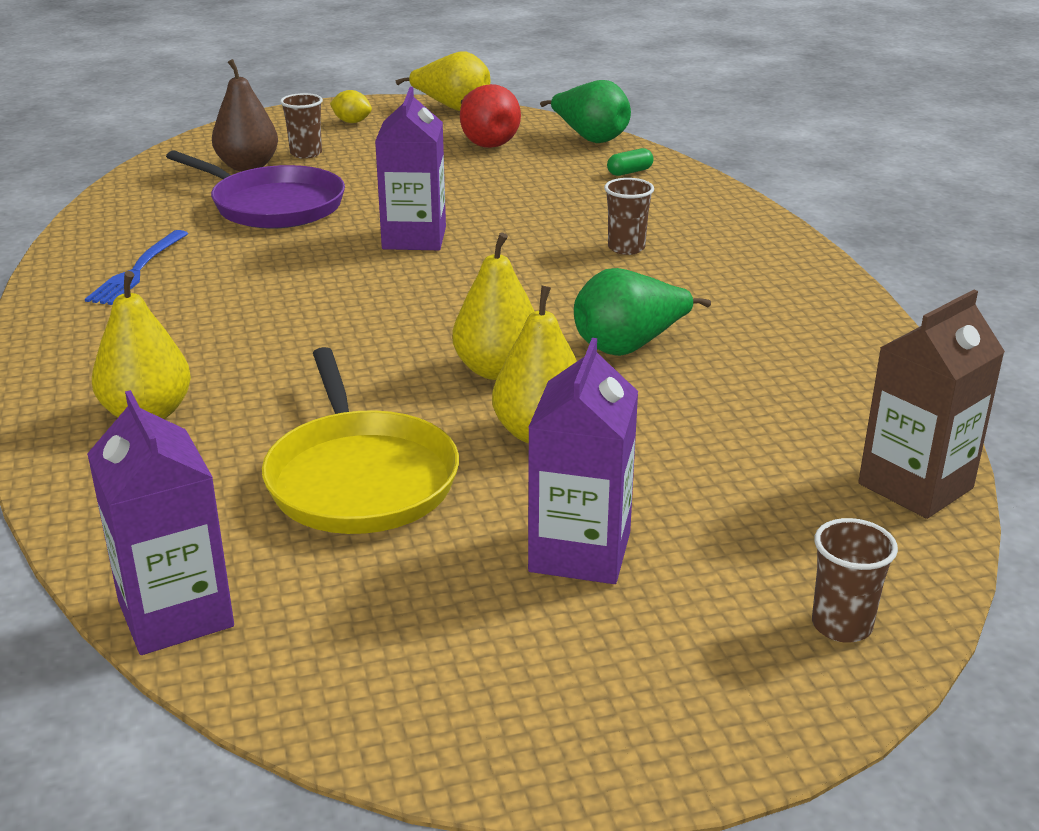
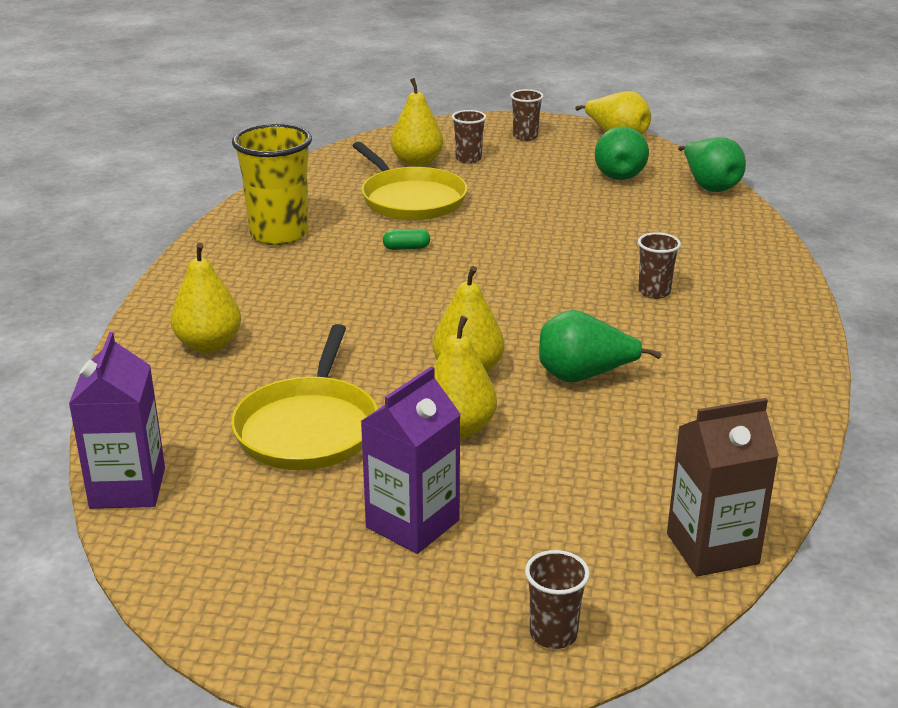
camera: 25 degrees right, 0 degrees up
blue fork [85,230,188,305] -> yellow cup [232,124,312,245]
purple pan [166,150,345,229] -> yellow pan [352,142,468,221]
brown pear [212,59,278,171] -> yellow pear [391,78,443,167]
yellow lemon [330,90,372,123] -> brown cup [510,89,544,141]
purple carton [375,87,446,250] -> none
red pear [460,84,521,148] -> green pear [595,126,649,180]
green capsule [607,148,654,176] -> green capsule moved to [383,229,430,250]

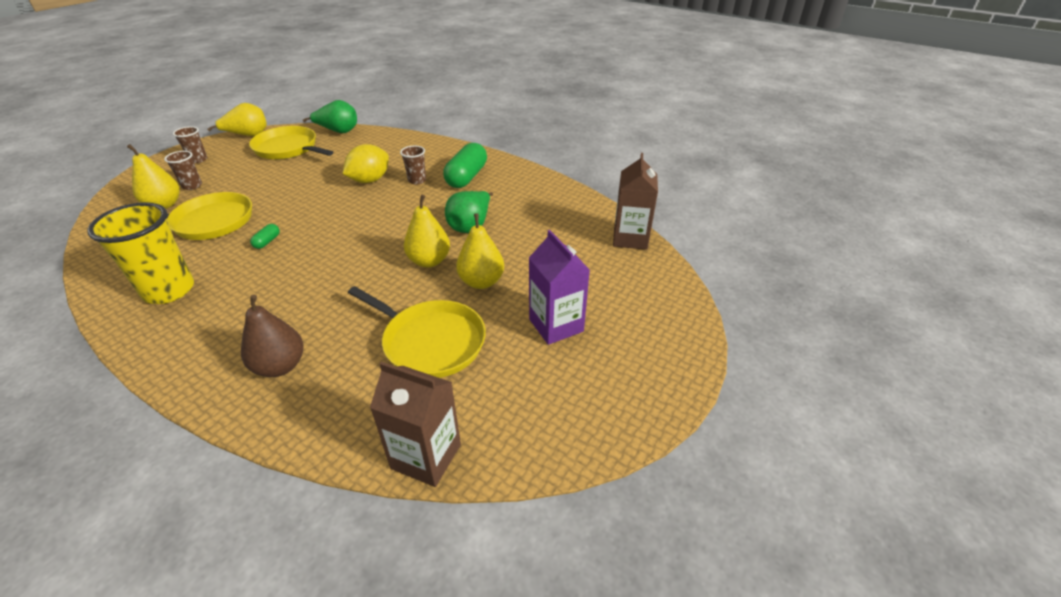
camera: 65 degrees left, 10 degrees up
purple carton [69,332,165,509] -> brown carton [370,362,461,487]
yellow pear [171,243,241,353] -> brown pear [241,295,304,377]
brown cup [525,550,590,649] -> none
green pear [595,126,649,180] -> yellow pan [249,126,333,159]
none -> yellow lemon [343,144,389,183]
none -> green capsule [443,143,487,188]

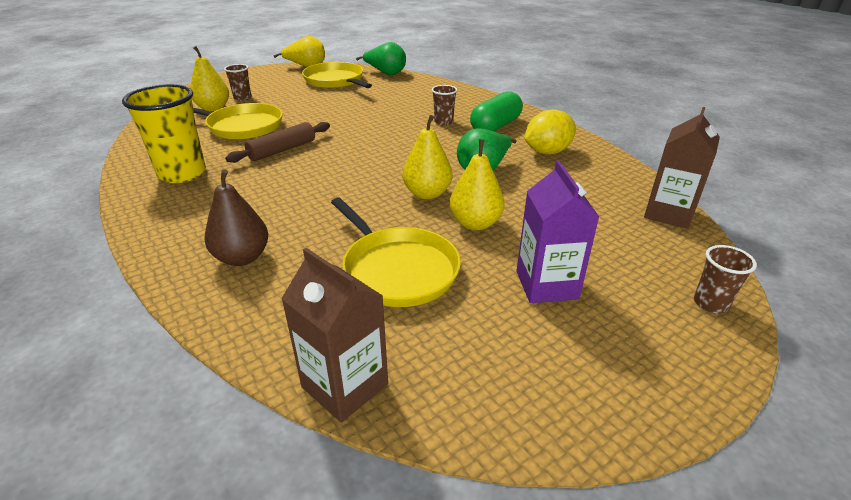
camera: 20 degrees right, 5 degrees down
brown cup [173,126,207,163] -> brown cup moved to [694,245,757,314]
green capsule [250,224,280,249] -> brown rolling pin [225,122,330,163]
yellow lemon [343,144,389,183] -> yellow lemon moved to [524,109,576,154]

